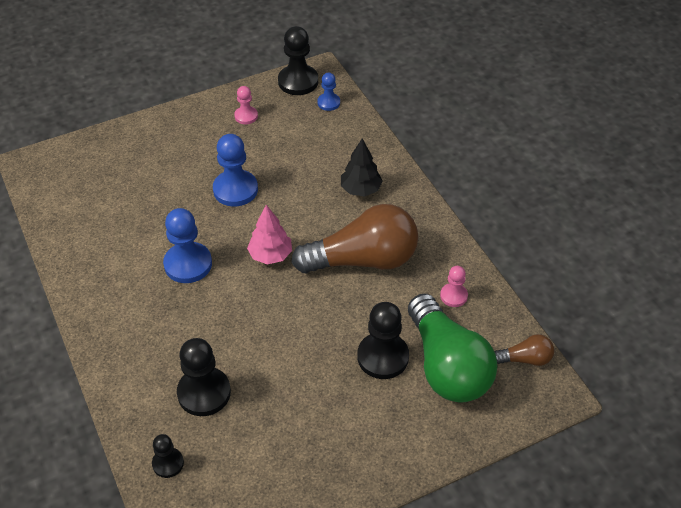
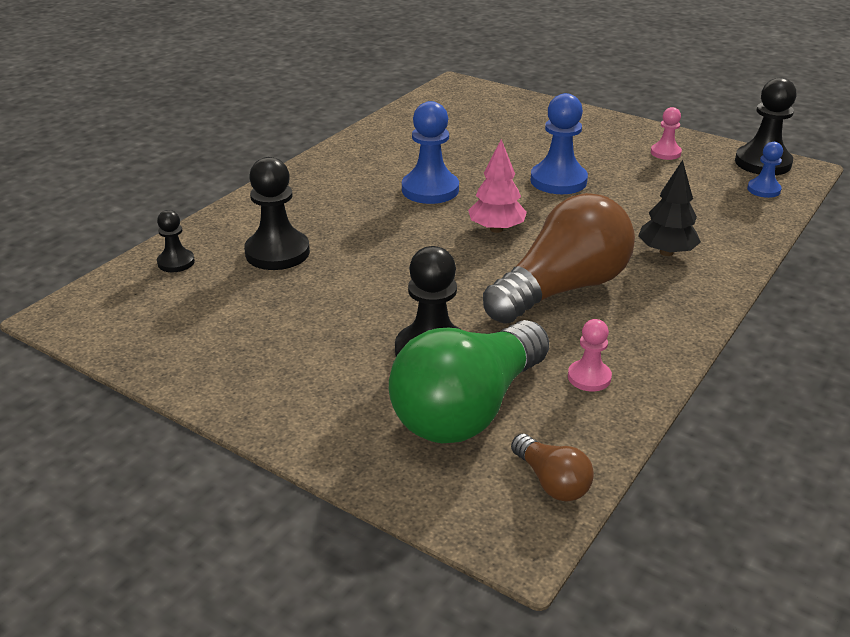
camera: 60 degrees right, 15 degrees down
brown light bulb [291,204,418,273] -> brown light bulb turned 90 degrees counterclockwise [483,193,635,324]

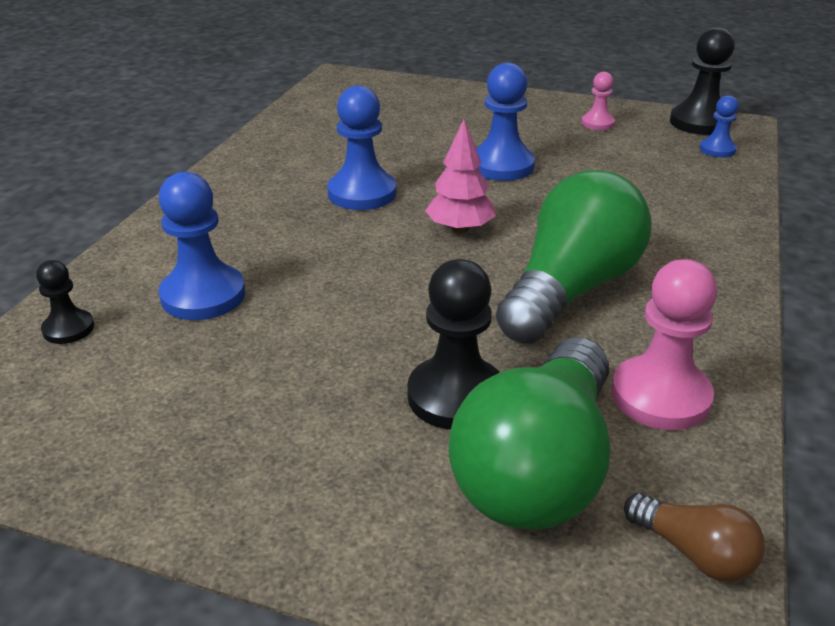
camera: 15 degrees left, 0 degrees up
black pawn [244,157,310,270] -> blue pawn [158,172,245,320]
brown light bulb [483,193,635,324] -> green light bulb [496,170,652,344]
pink pawn [568,319,612,391] -> pink pawn [611,259,717,430], size x1.79
black tree [638,160,701,256] -> none

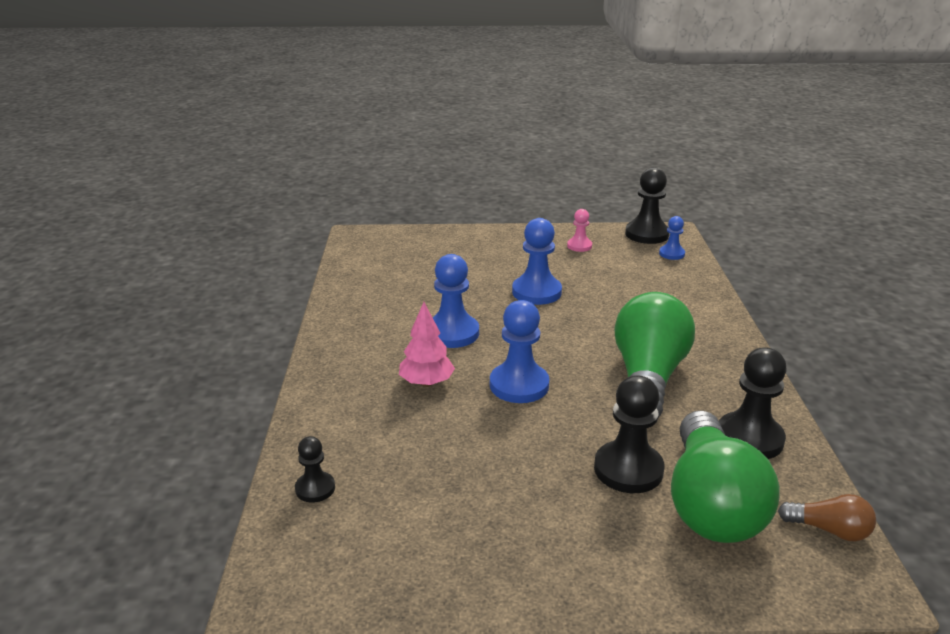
camera: 20 degrees left, 5 degrees down
blue pawn [158,172,245,320] -> blue pawn moved to [490,300,549,403]
pink tree [425,119,496,233] -> pink tree moved to [399,302,455,387]
pink pawn [611,259,717,430] -> black pawn [719,348,787,459]

